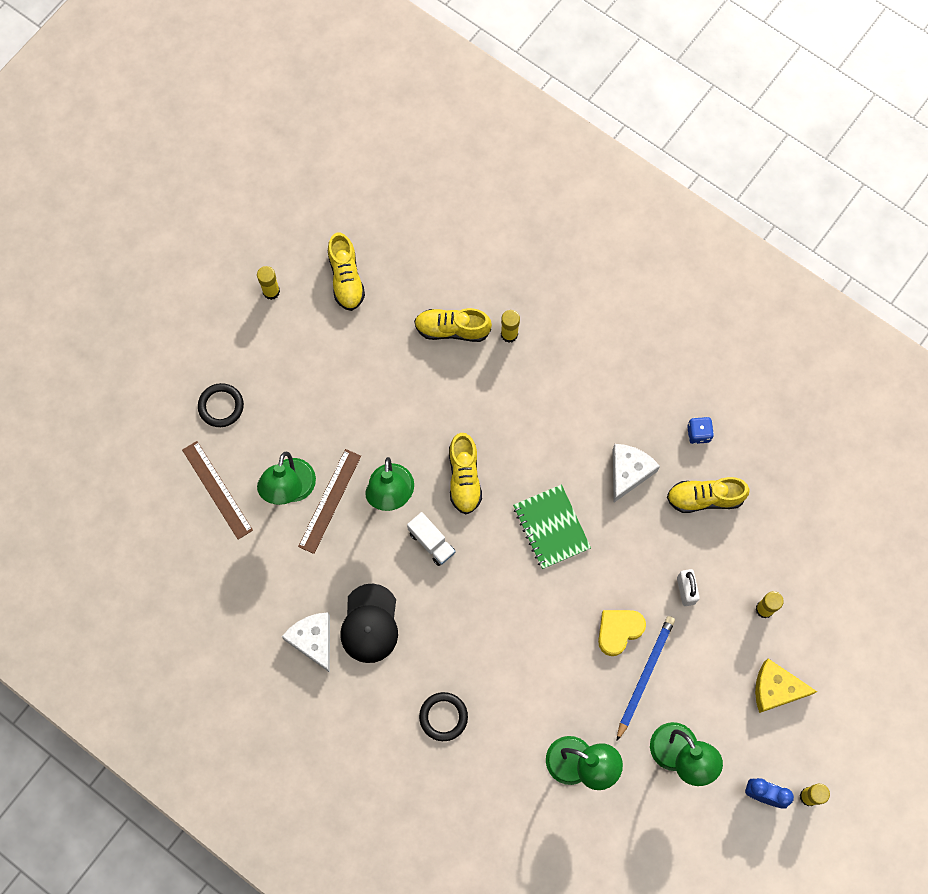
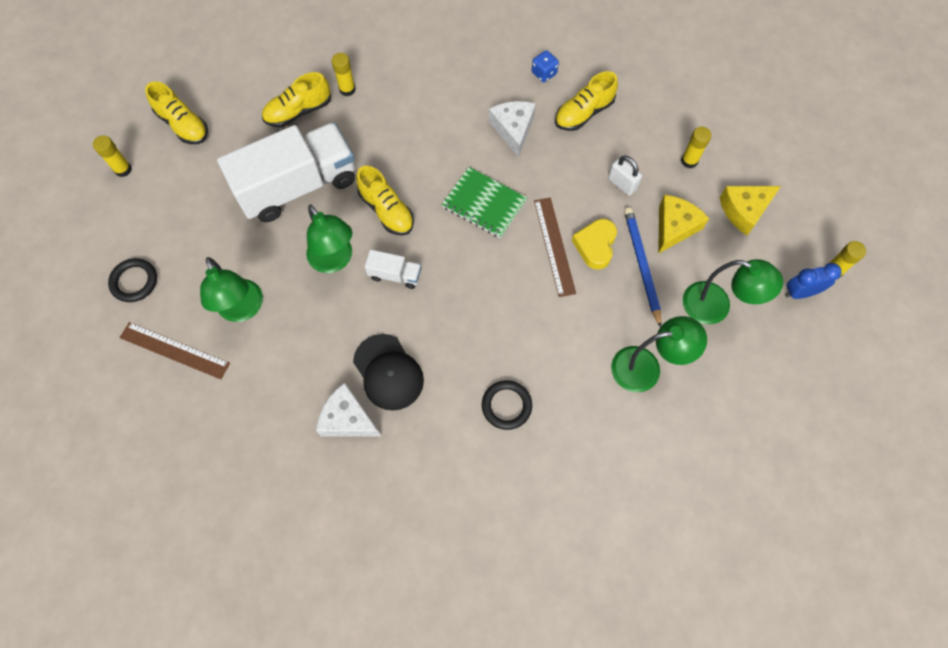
camera: 35 degrees left, 5 degrees down
brown ruler [298,449,361,554] -> brown ruler moved to [534,198,576,297]
none -> white truck [217,122,355,222]
none -> yellow cheese [658,195,709,254]

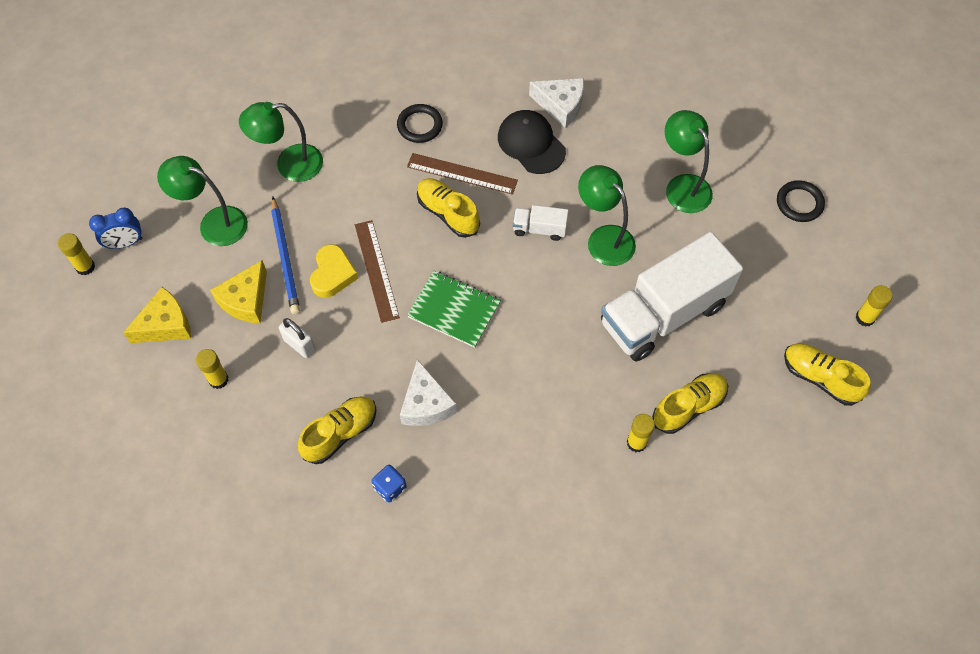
camera: 175 degrees right, 5 degrees down
brown ruler [120,322,230,379] -> brown ruler moved to [407,153,518,195]
yellow shoe [356,166,414,236] -> yellow shoe moved to [417,178,480,238]

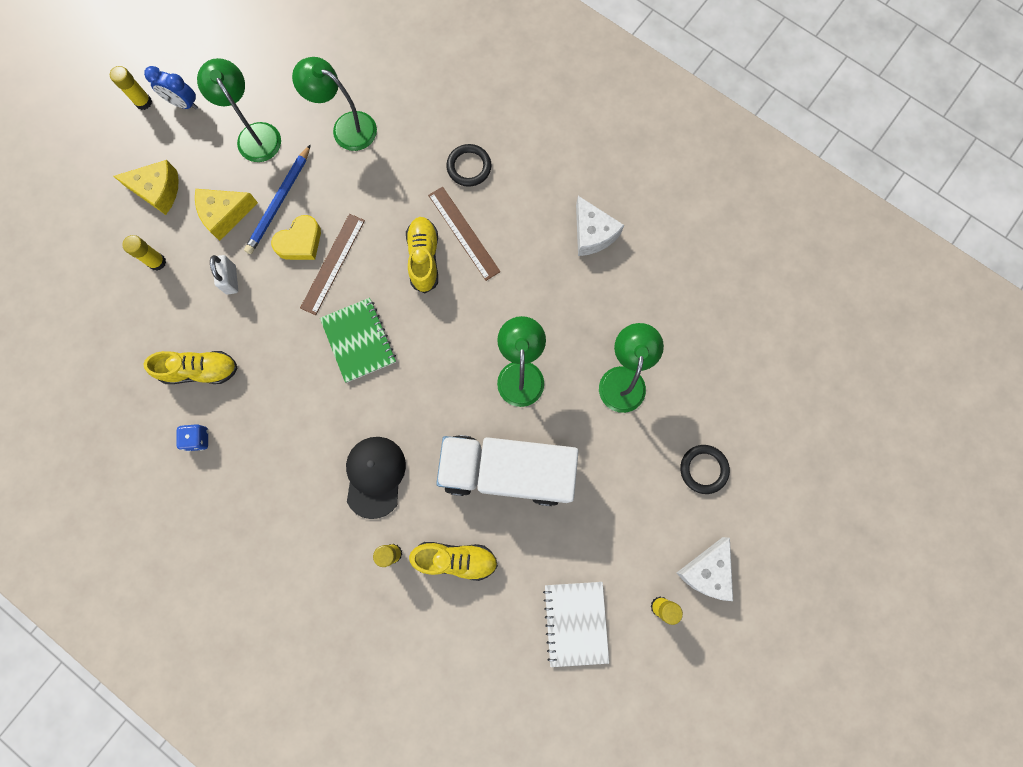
camera: 40 degrees right, 15 degrees up
white cheese [400,359,457,426] -> white cheese moved to [677,537,733,601]
black cap [498,110,566,174] -> black cap moved to [346,437,406,519]
white truck [513,205,569,241] -> none
yellow shoe [784,343,871,406] -> white notebook [543,582,609,667]

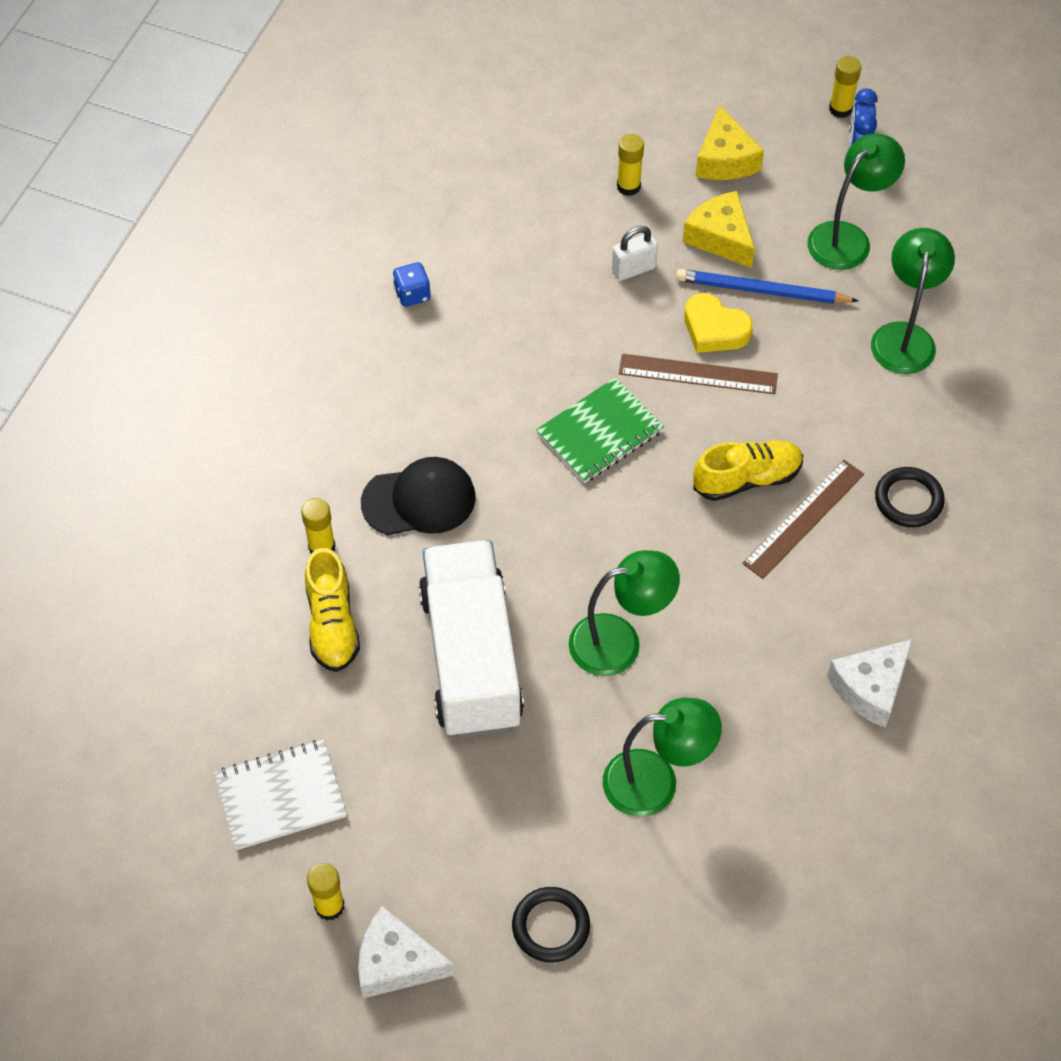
camera: 75 degrees right, 20 degrees down
yellow shoe [143,351,238,384] -> none

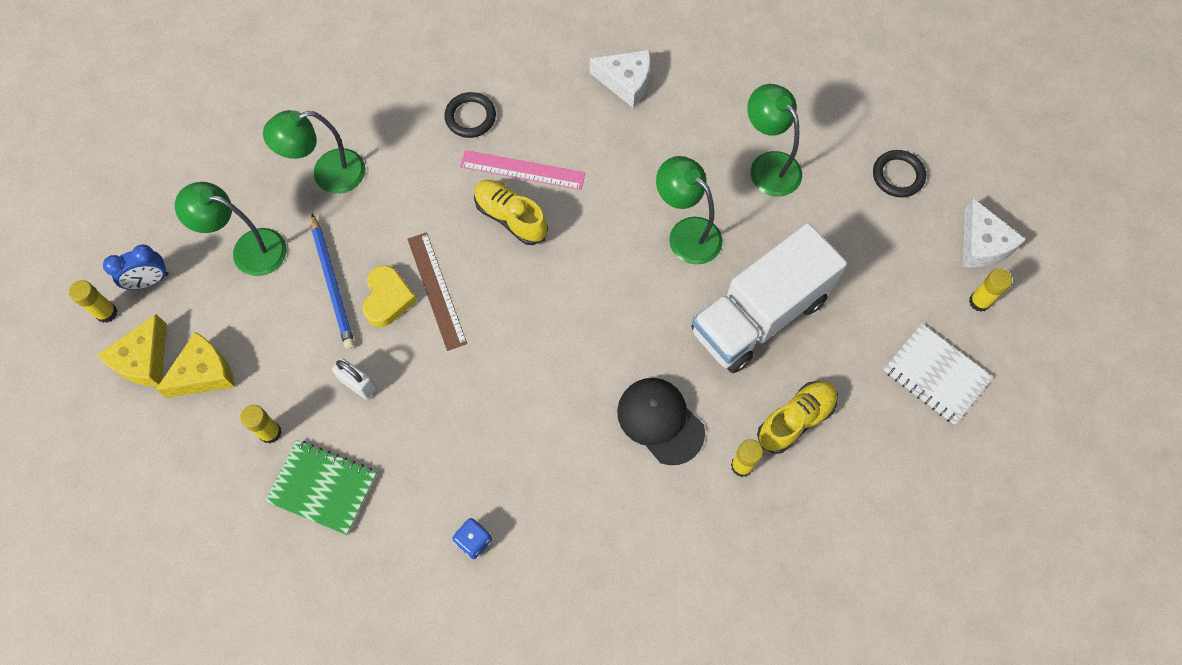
camera: 120 degrees left, 10 degrees up
green notebook [536,378,664,483] -> green notebook moved to [265,440,377,535]
yellow cheese [682,191,755,268] -> yellow cheese moved to [97,314,167,386]
brown ruler [742,460,864,579] -> pink ruler [460,150,585,190]

